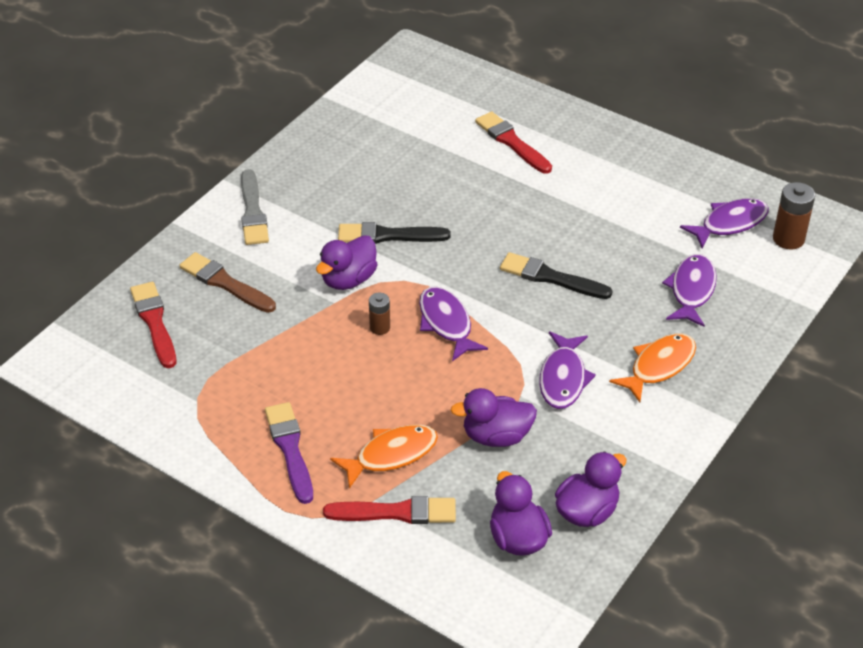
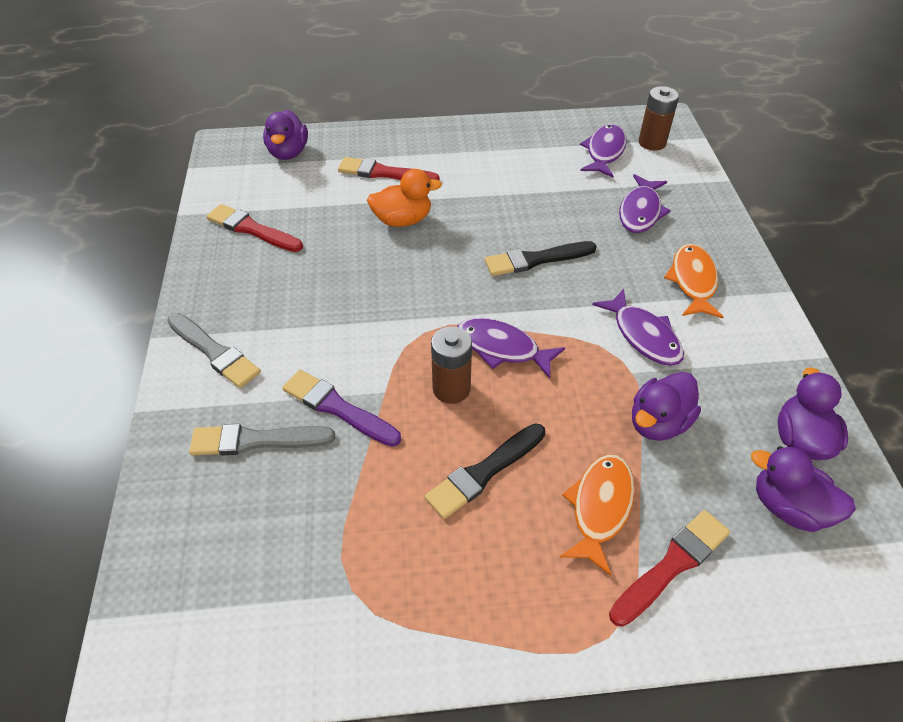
camera: 40 degrees left, 5 degrees up
red brush [130,282,176,368] -> red brush moved to [207,204,303,252]
brown brush [179,252,276,313] -> grey brush [189,424,335,455]
purple brush [265,402,313,504] -> purple brush moved to [282,370,401,447]
purple duck [316,235,377,290] -> purple duck moved to [263,110,308,160]
black brush [338,222,451,244] -> black brush moved to [425,423,545,519]
brown battery [369,293,390,335] -> brown battery [431,326,472,404], size x1.63
purple fish [662,254,717,327] -> purple fish turned 135 degrees counterclockwise [619,174,671,233]
none -> orange duck [367,169,442,227]

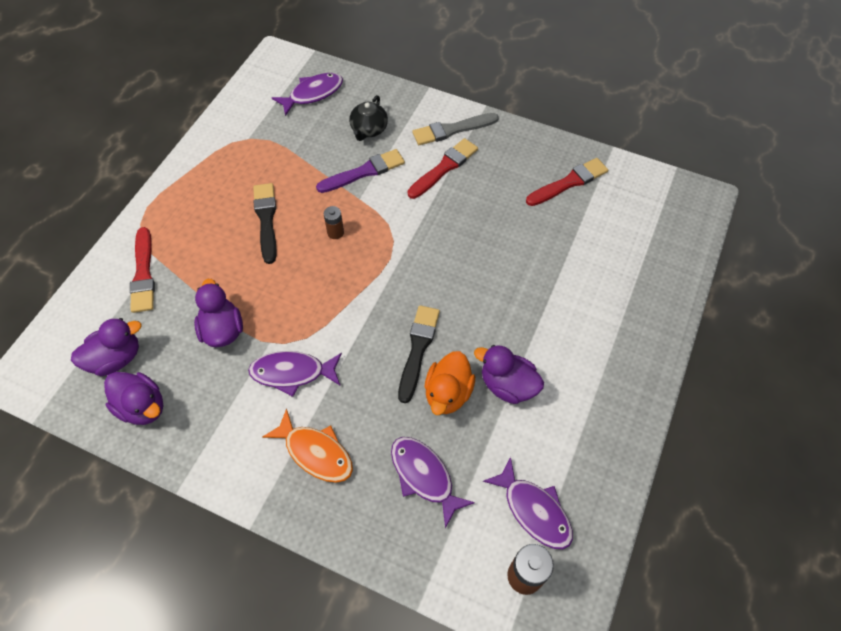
camera: 120 degrees right, 10 degrees up
grey brush [189,424,335,455] -> black teapot [349,95,388,141]
purple duck [263,110,308,160] -> purple duck moved to [474,345,544,404]
red brush [338,157,440,180] -> red brush moved to [408,138,478,199]
orange duck [367,169,442,227] -> orange duck moved to [425,351,475,415]
brown battery [431,326,472,404] -> brown battery [324,206,344,239], size x0.61
purple fish [457,318,565,379] -> purple fish moved to [272,73,343,116]
orange fish [560,454,635,575] -> none

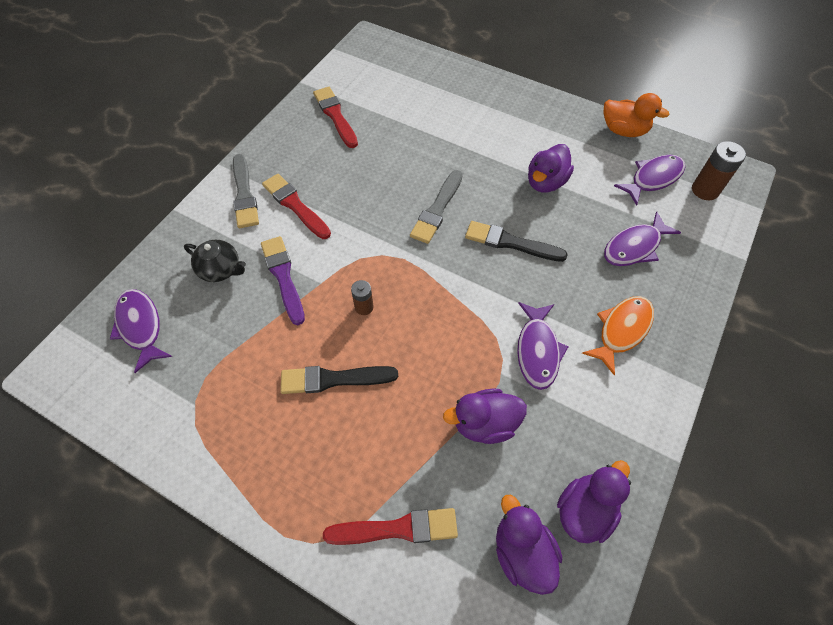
camera: 85 degrees left, 0 degrees up
orange duck [425,351,475,415] -> orange duck moved to [603,93,669,137]
none -> grey brush [410,170,463,244]

